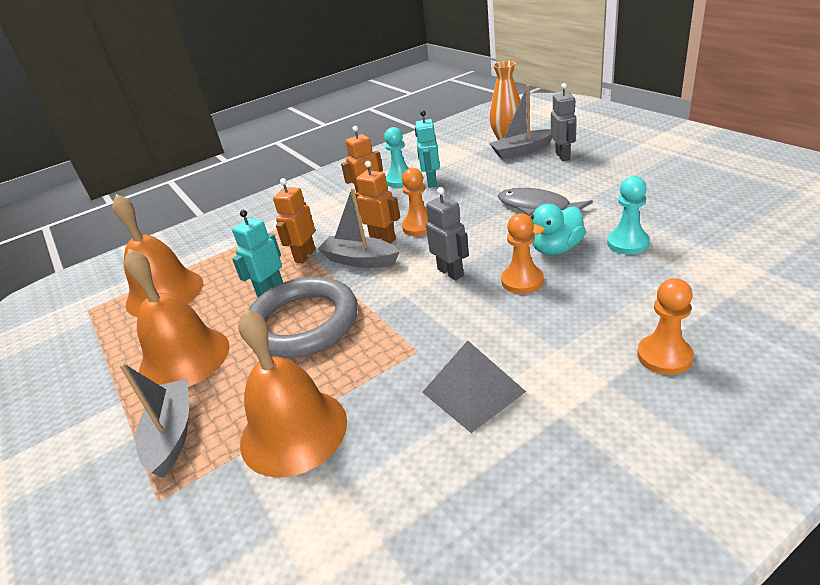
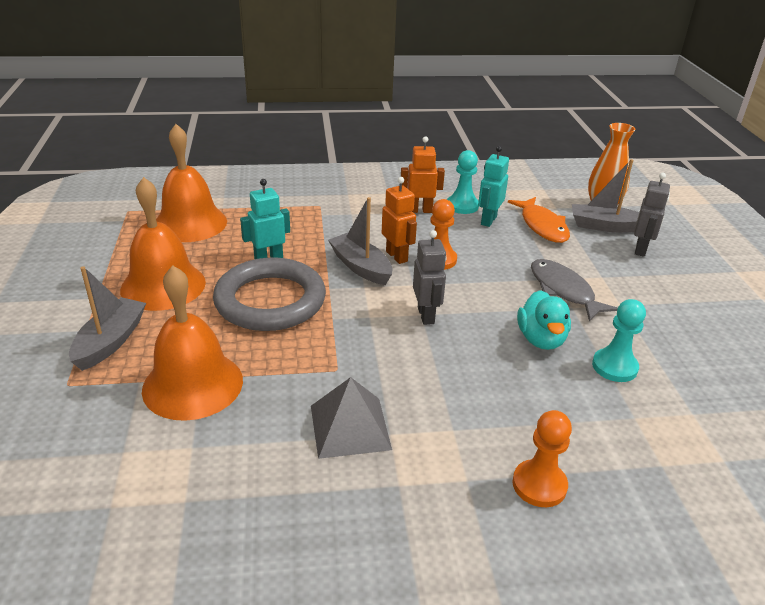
camera: 20 degrees right, 0 degrees up
orange robot [273,178,315,263] -> none
orange pawn [501,213,544,294] -> none
turquoise duck [531,204,586,255] -> turquoise duck turned 75 degrees counterclockwise [517,290,571,350]
none -> orange fish [508,197,570,243]

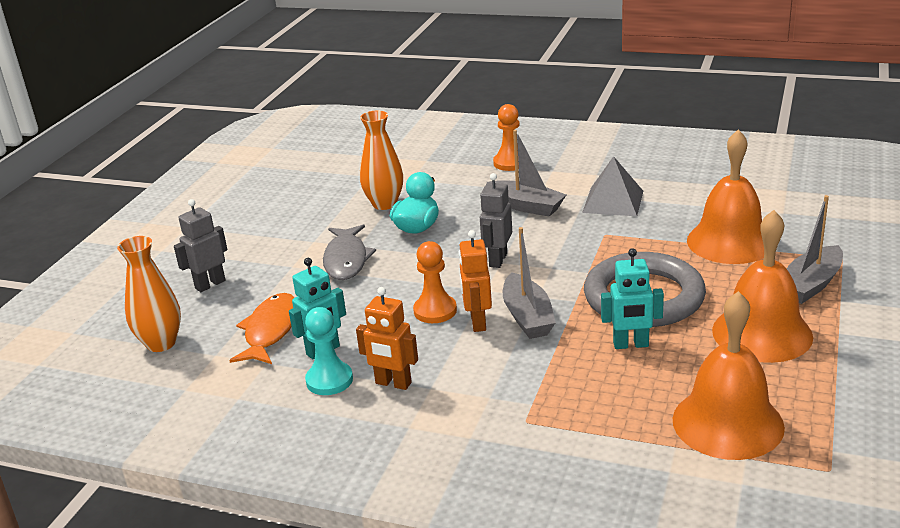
camera: 150 degrees left, 5 degrees down
grey boat [572,159,639,232] -> grey boat moved to [487,130,566,216]
turquoise pawn [592,299,646,382] -> orange vase [360,111,403,210]

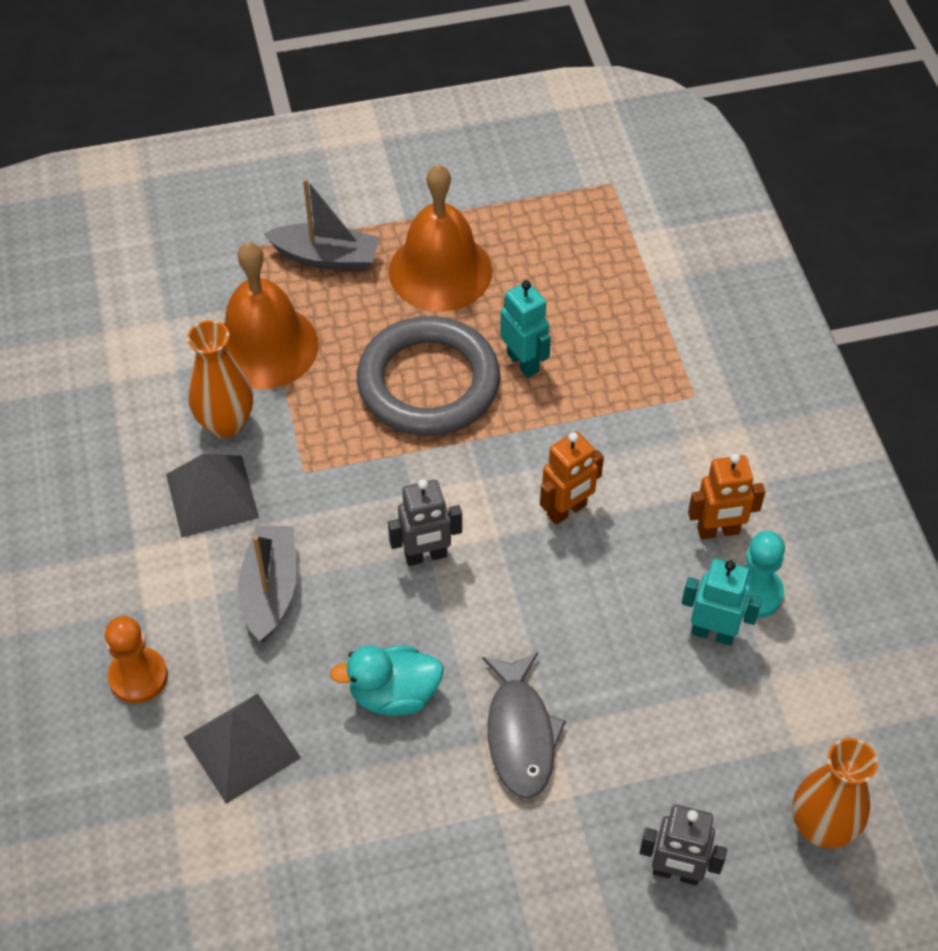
camera: 125 degrees left, 25 degrees up
orange fish [229,293,295,364] -> none
grey fish [323,224,376,280] -> grey fish turned 120 degrees clockwise [482,652,566,799]
orange robot [356,287,418,390] -> orange robot turned 90 degrees clockwise [688,453,765,539]
orange vase [360,111,403,210] -> orange vase moved to [187,320,253,438]
orange pawn [413,241,457,323] -> none
grey boat [503,227,556,339] -> none
orange bell [673,291,785,460] -> none
none -> grey pyramid [184,693,301,804]

